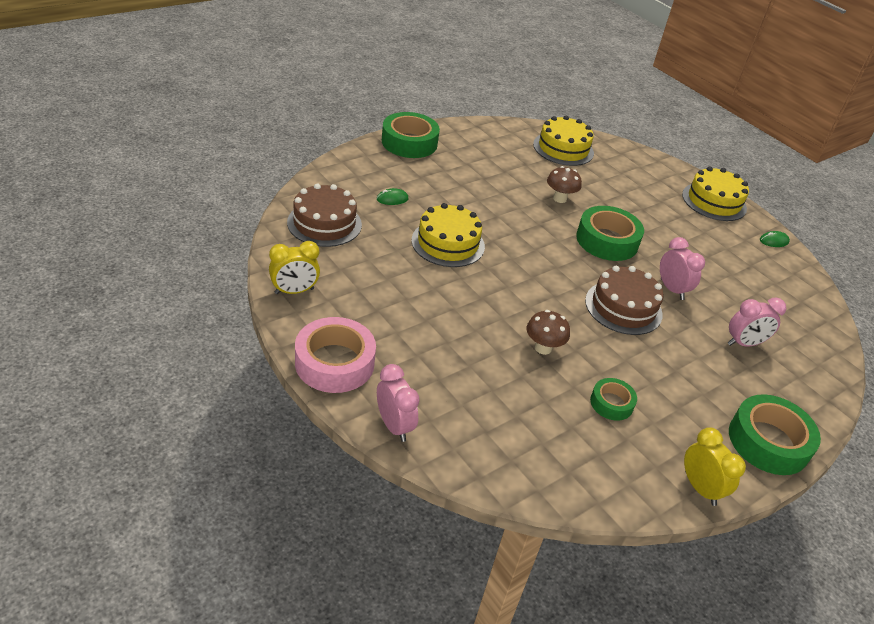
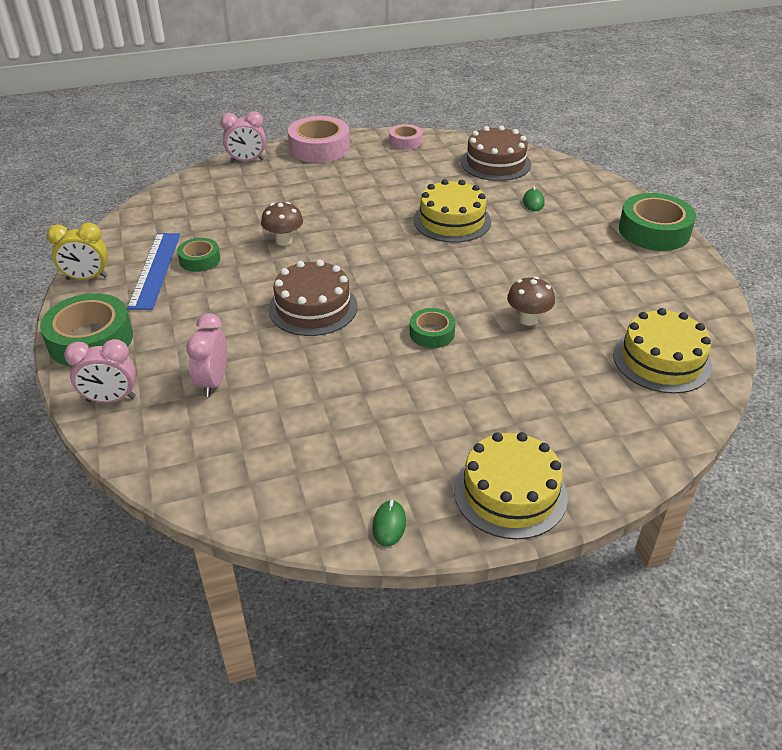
camera: 115 degrees right, 0 degrees up
yellow clock [269,241,320,294] -> pink tape [389,124,422,150]
green tape [576,206,644,261] -> green tape [410,308,455,348], size x0.55
pink clock [660,237,705,300] -> pink clock moved to [64,339,136,403]
none -> blue ruler [127,233,180,310]

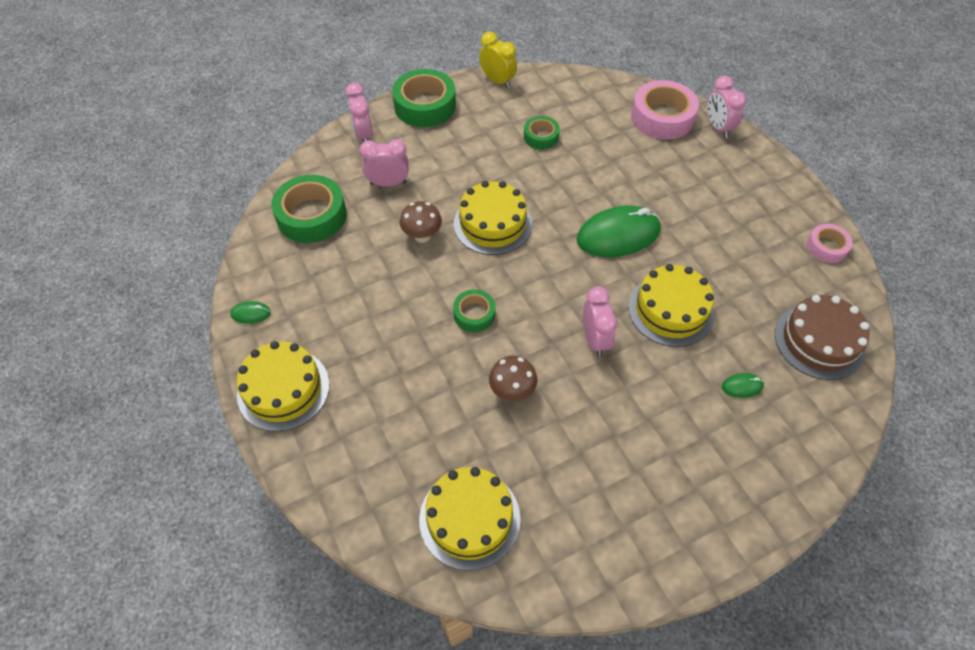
camera: 80 degrees right, 15 degrees up
yellow clock [47,223,108,280] -> yellow clock turned 150 degrees clockwise [479,31,517,88]
blue ruler [127,233,180,310] -> none
brown mushroom [261,202,303,246] -> brown mushroom moved to [400,201,442,243]
brown cake [268,260,358,336] -> yellow cake [454,181,532,255]
pink tape [288,116,350,163] -> pink tape moved to [631,80,699,140]
green tape [619,193,696,251] -> green tape moved to [271,175,347,243]
none -> green mouse [577,205,661,257]
none -> pink clock [583,286,618,357]

